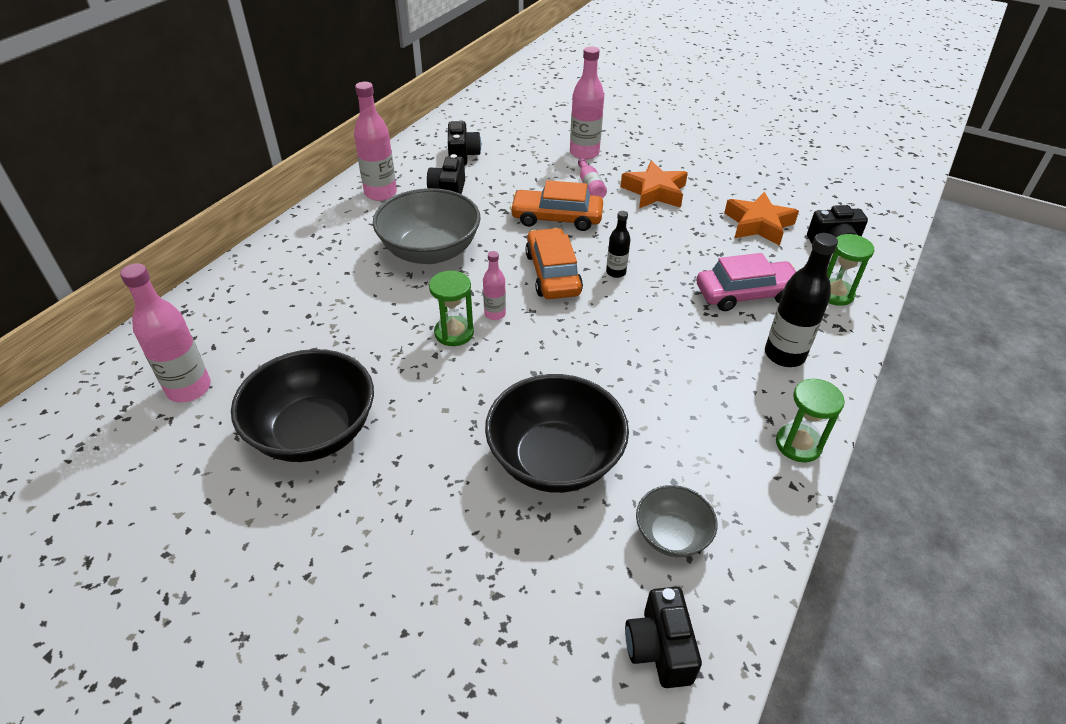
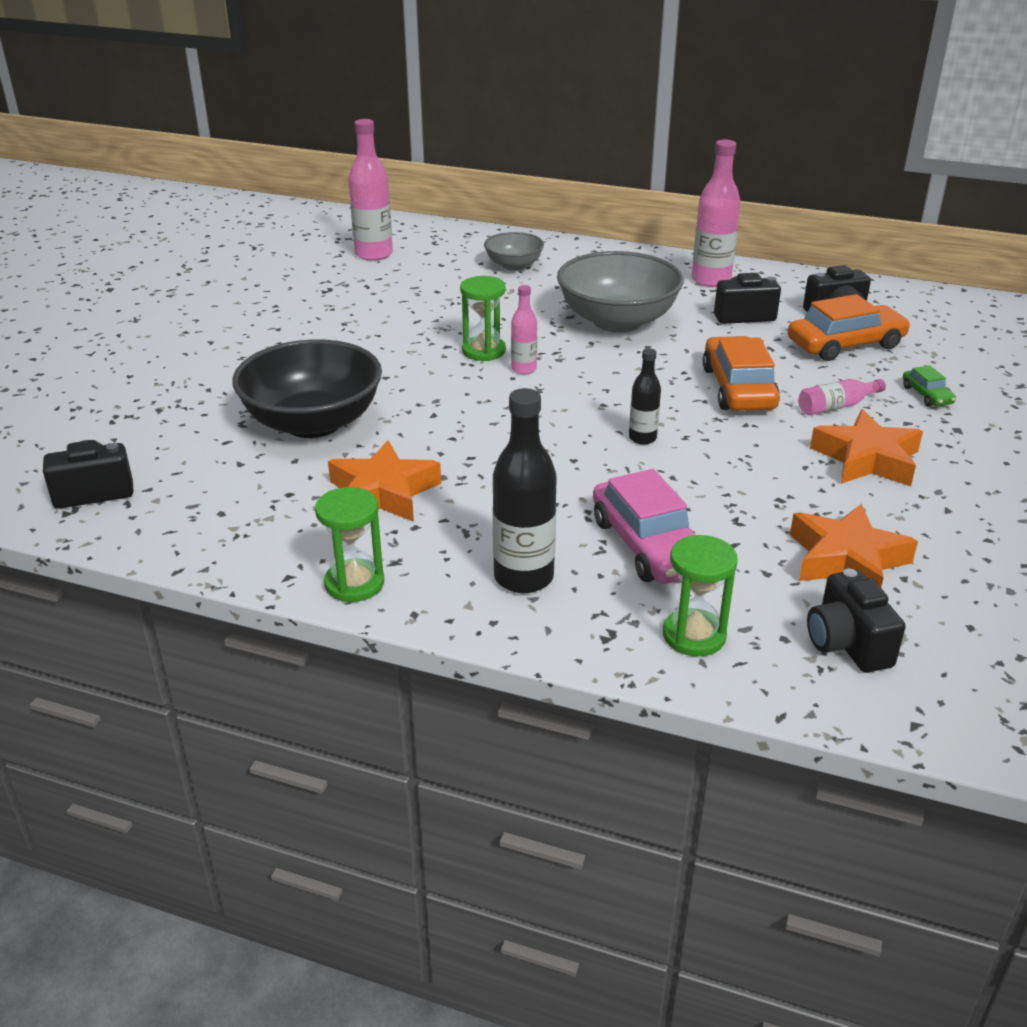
camera: 80 degrees right, 10 degrees down
black bowl [231,349,374,462] -> none
orange car [525,228,583,299] -> orange car moved to [788,294,911,361]
pink bottle [570,46,604,160] -> green car [903,365,956,407]
grey bowl [636,485,717,557] -> grey bowl moved to [484,232,544,271]
none -> orange star [328,440,441,522]

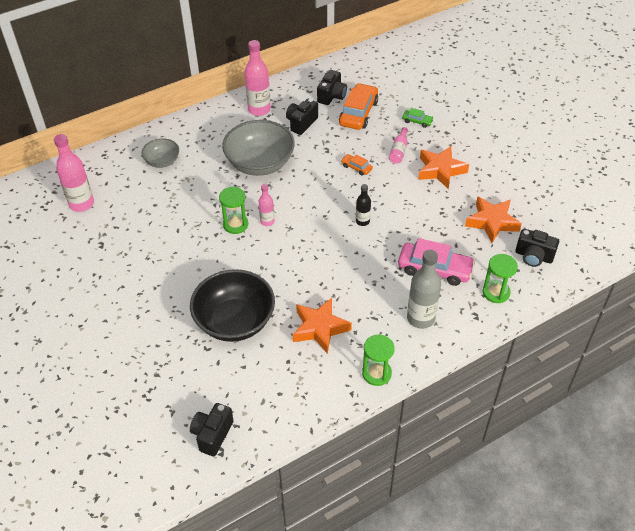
camera: 50 degrees left, 15 degrees up
black bottle [493,388,557,593] -> grey bottle [407,250,441,329]
orange car [702,336,780,411] -> orange car [341,154,373,176], size x0.48

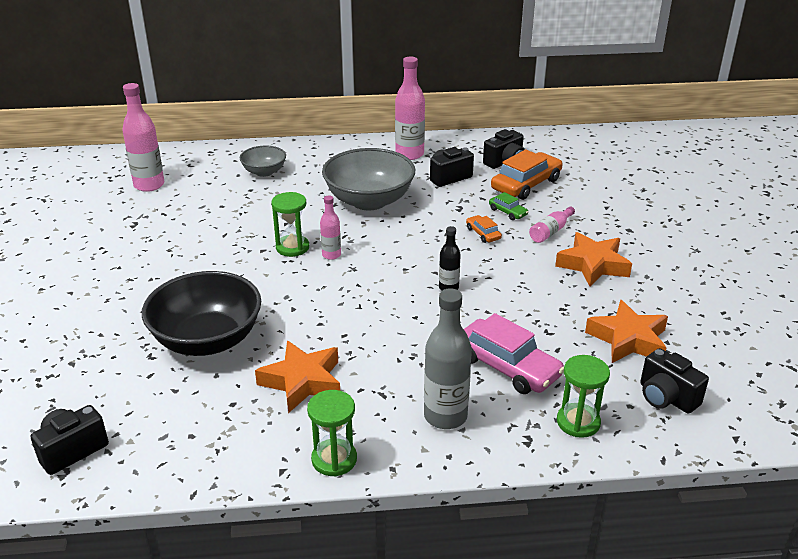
camera: 25 degrees right, 15 degrees down
green car [402,108,434,128] -> green car moved to [489,192,528,220]

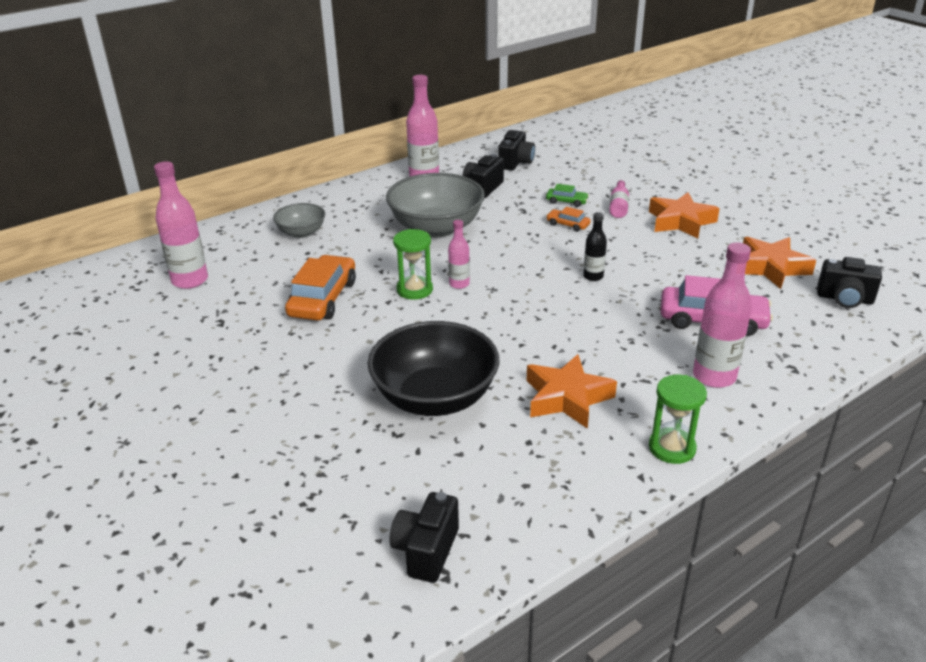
camera: 30 degrees left, 0 degrees up
grey bottle [424,288,472,429] -> pink bottle [693,242,752,388]
orange car [491,149,563,200] -> orange car moved to [285,255,356,321]
green hourglass [557,355,610,438] -> none

